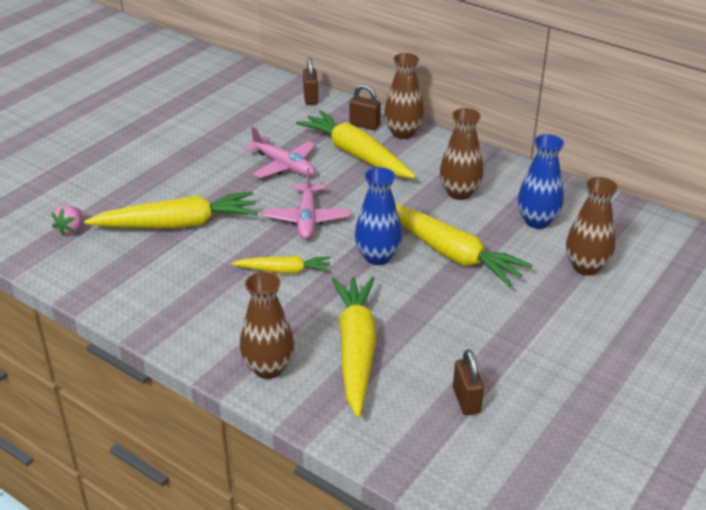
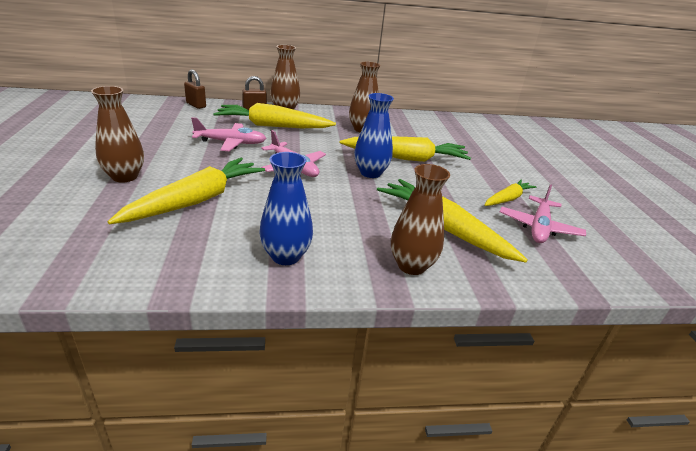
camera: 45 degrees left, 5 degrees down
pink strawberry [51,205,83,236] -> none
yellow carrot [232,256,331,274] -> yellow carrot moved to [485,180,537,206]
brown padlock [453,349,484,415] -> pink plane [500,184,586,243]
blue vase [518,134,564,229] -> blue vase moved to [260,152,313,265]
brown vase [566,177,618,276] -> brown vase moved to [91,86,144,183]

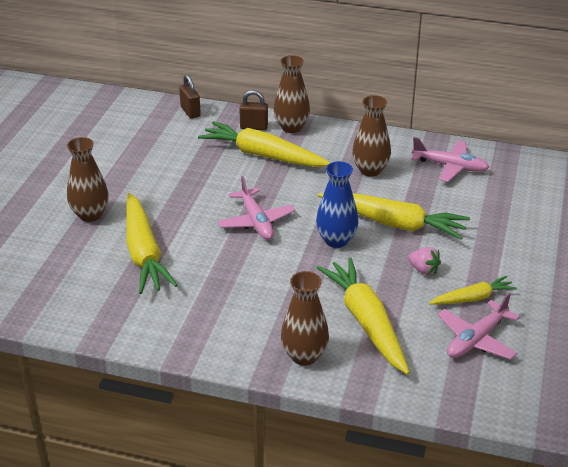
camera: 25 degrees right, 5 degrees up
yellow carrot [107,158,265,225] -> yellow carrot turned 105 degrees clockwise [126,193,178,294]
pink plane [191,117,266,151] -> pink plane moved to [411,137,490,182]
blue vase [260,152,313,265] -> none
none -> pink strawberry [408,247,441,275]

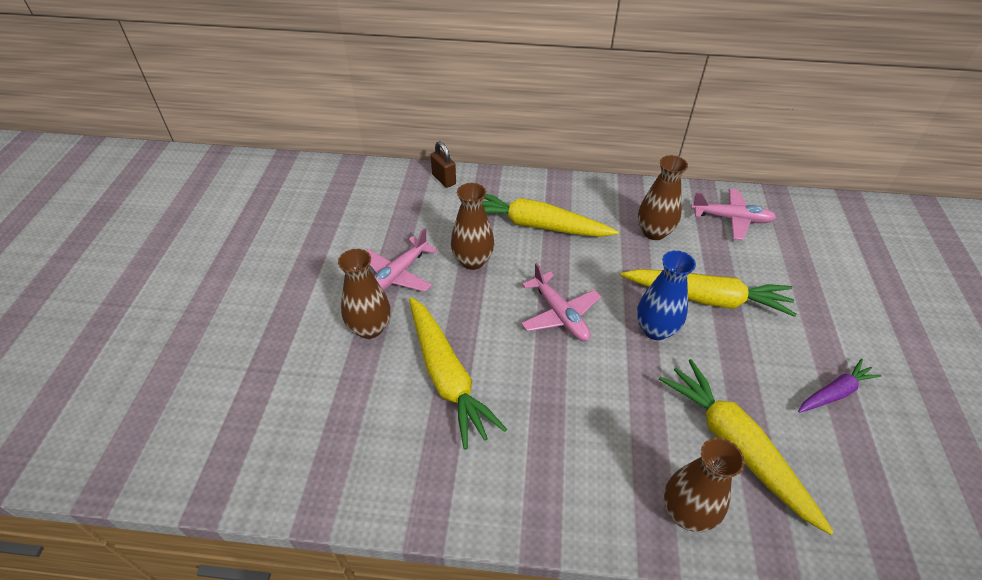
camera: 10 degrees left, 10 degrees up
brown padlock [239,90,268,130] -> none
brown vase [274,55,310,133] -> brown vase moved to [451,183,494,270]
pink strawberry [408,247,441,275] -> none
yellow carrot [429,276,517,305] -> purple carrot [798,359,882,413]
pink plane [438,293,520,360] -> pink plane moved to [367,228,437,292]

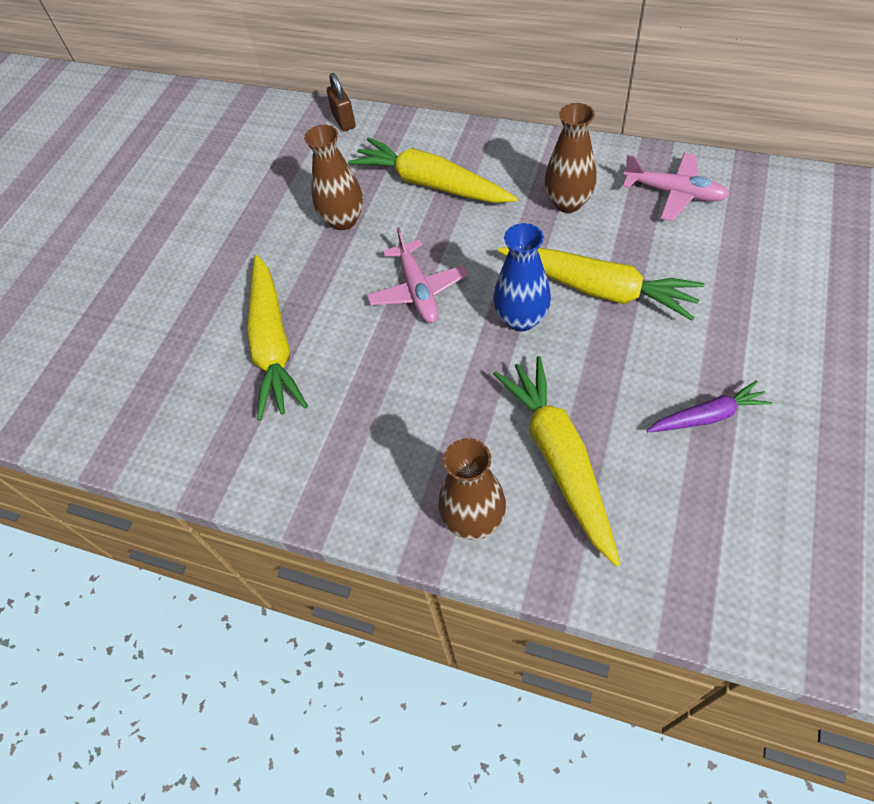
camera: 20 degrees right, 10 degrees up
brown vase [338,249,391,339] -> none
pink plane [367,228,437,292] -> none

